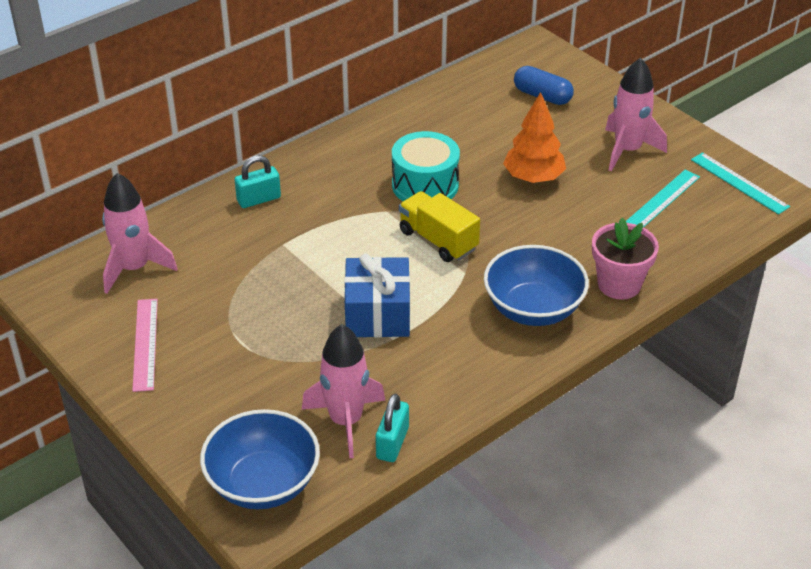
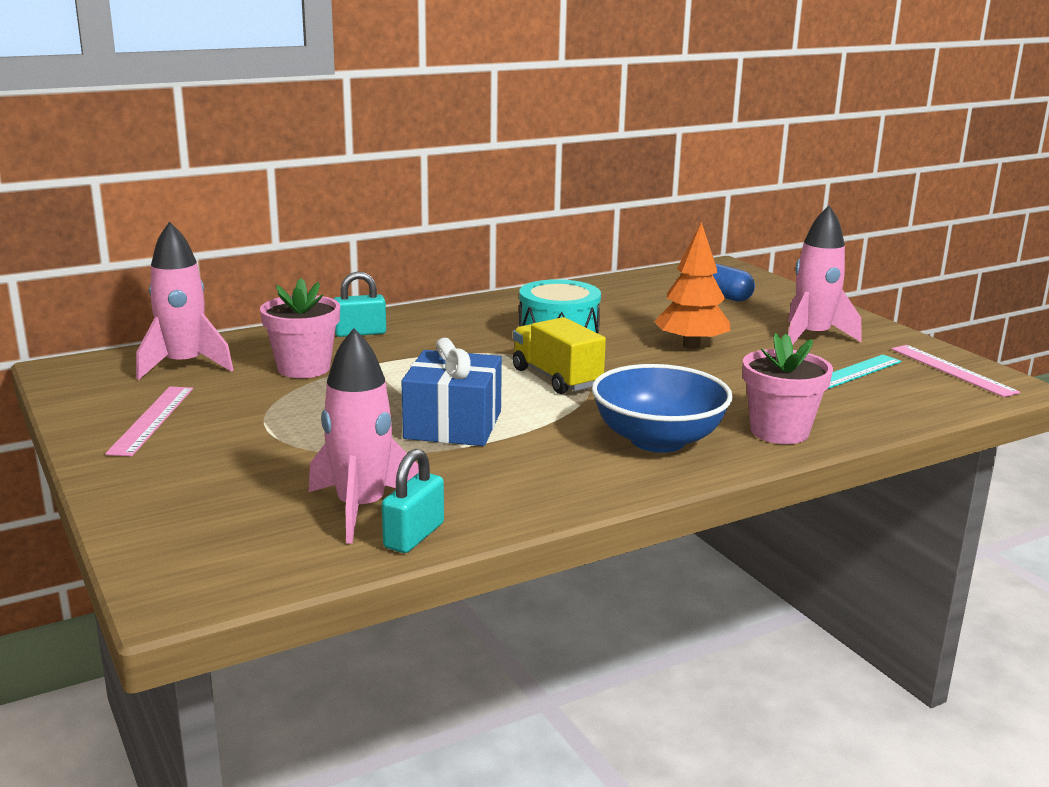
camera: 10 degrees right, 20 degrees down
blue bowl [200,409,320,509] -> none
turquoise ruler [691,152,790,215] -> pink ruler [891,345,1020,397]
none -> pink flower pot [260,278,340,378]

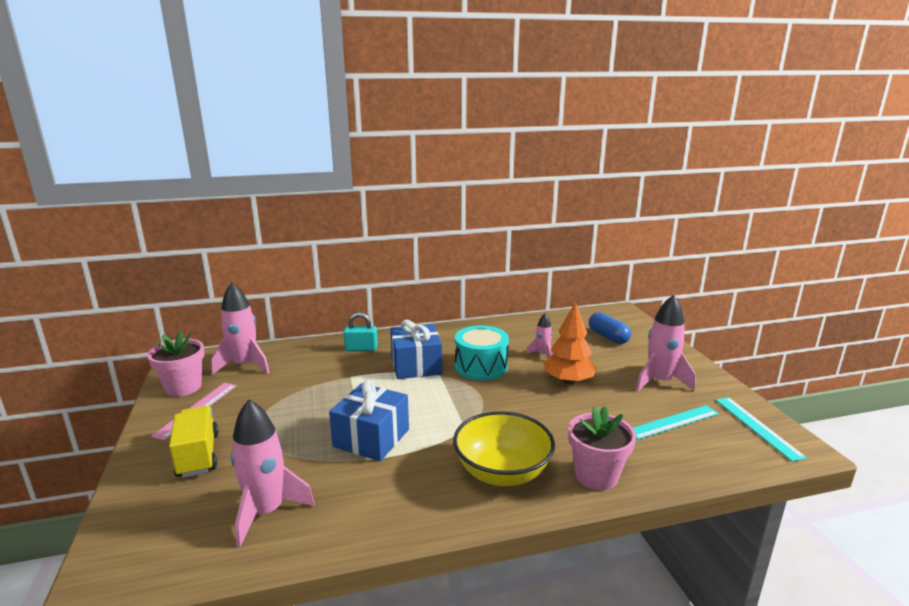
camera: 15 degrees right, 0 degrees up
pink flower pot [260,278,340,378] -> pink flower pot moved to [147,330,204,397]
turquoise padlock [382,449,444,553] -> none
yellow truck [512,317,606,394] -> yellow truck moved to [169,406,219,478]
blue bowl [592,364,733,453] -> yellow bowl [453,411,555,486]
pink ruler [891,345,1020,397] -> turquoise ruler [716,397,807,462]
none -> blue gift [390,320,442,379]
none -> pink rocket [526,313,552,358]

